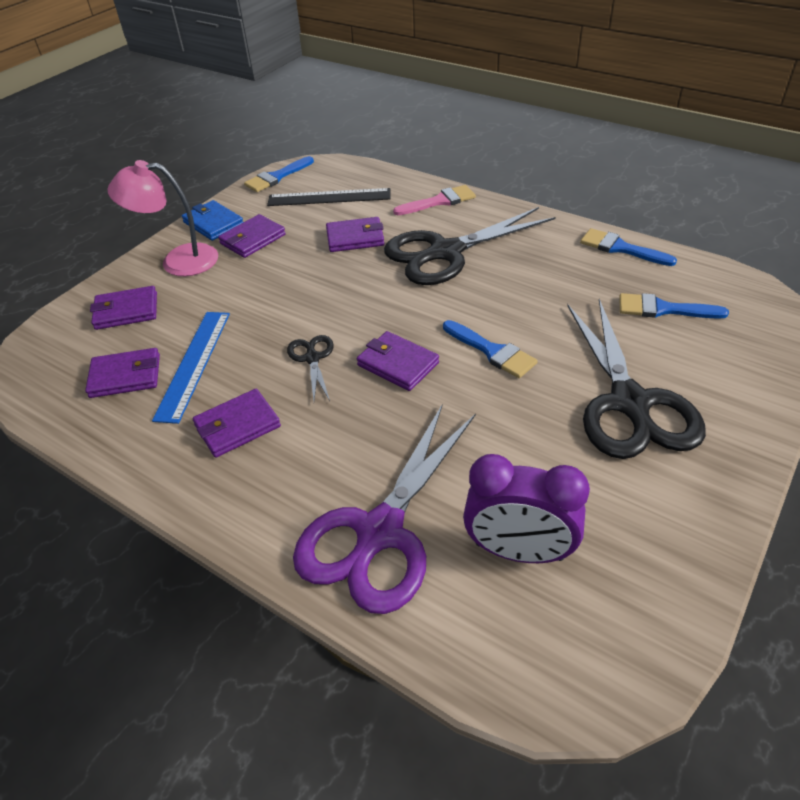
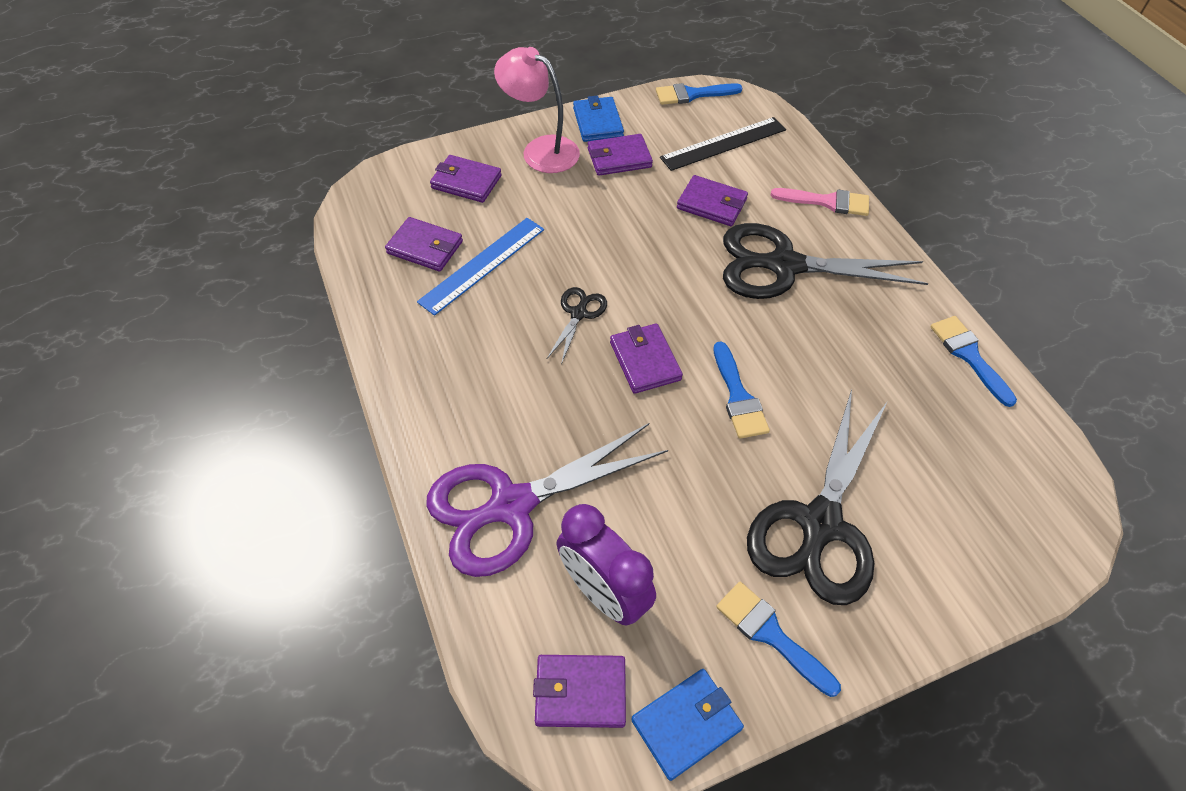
camera: 30 degrees right, 10 degrees up
purple wallet [193,389,281,458] -> purple wallet moved to [533,655,626,728]
black ruler [267,188,391,206] -> black ruler turned 60 degrees counterclockwise [660,117,786,171]
blue brush [619,293,729,319] -> blue brush moved to [716,582,841,697]
none -> blue wallet [631,669,744,781]

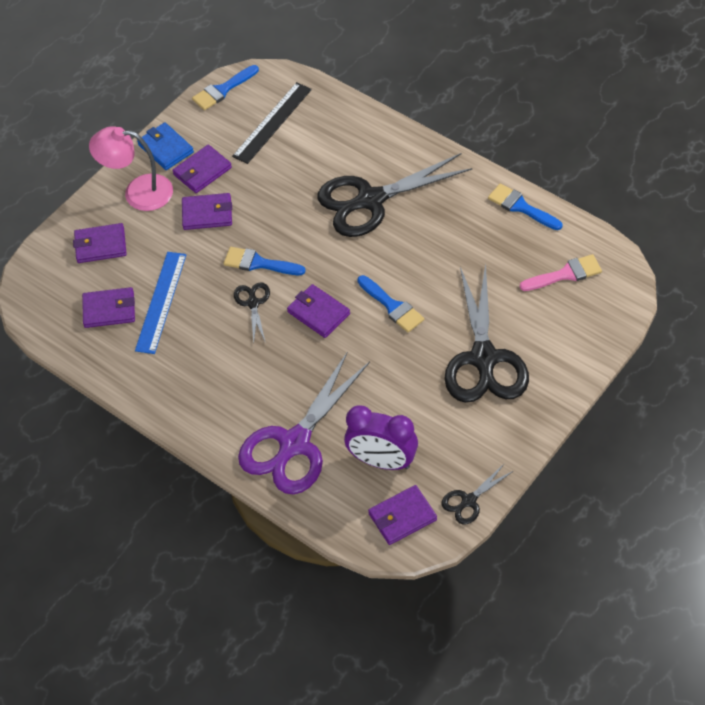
camera: 25 degrees left, 0 degrees up
blue wallet [631,669,744,781] -> black scissors [441,463,513,524]
purple wallet [677,175,748,226] -> purple wallet moved to [182,193,232,230]
blue brush [716,582,841,697] -> blue brush moved to [223,247,306,275]
pink brush [770,188,869,216] -> pink brush moved to [519,254,602,291]

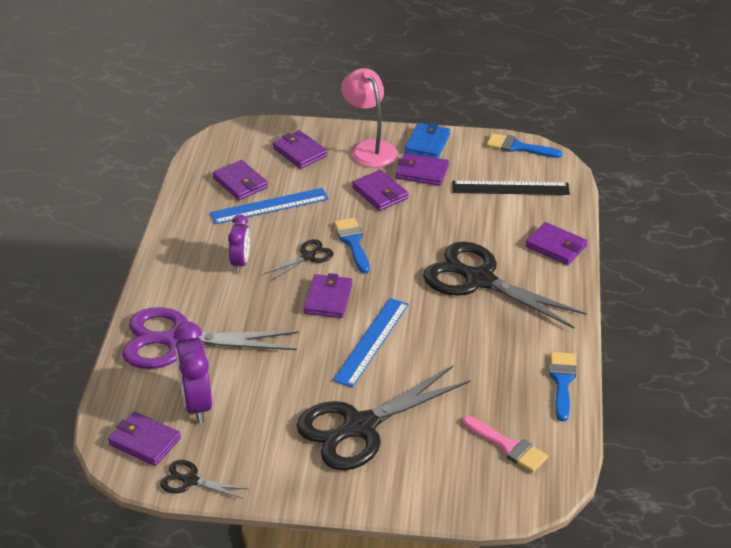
camera: 55 degrees right, 15 degrees down
blue brush [357,275,424,332] -> blue ruler [333,298,409,388]
none -> purple clock [228,214,250,272]
none -> purple wallet [525,222,588,265]

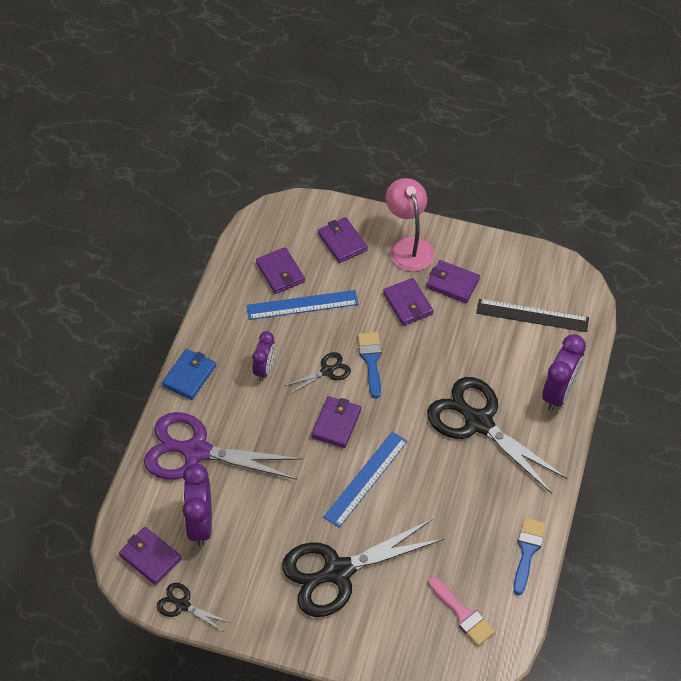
camera: 10 degrees right, 15 degrees up
blue wallet [405,123,450,158] -> blue wallet moved to [162,349,216,400]
blue brush [486,133,562,158] -> none
purple wallet [525,222,588,265] -> purple clock [542,334,586,411]

